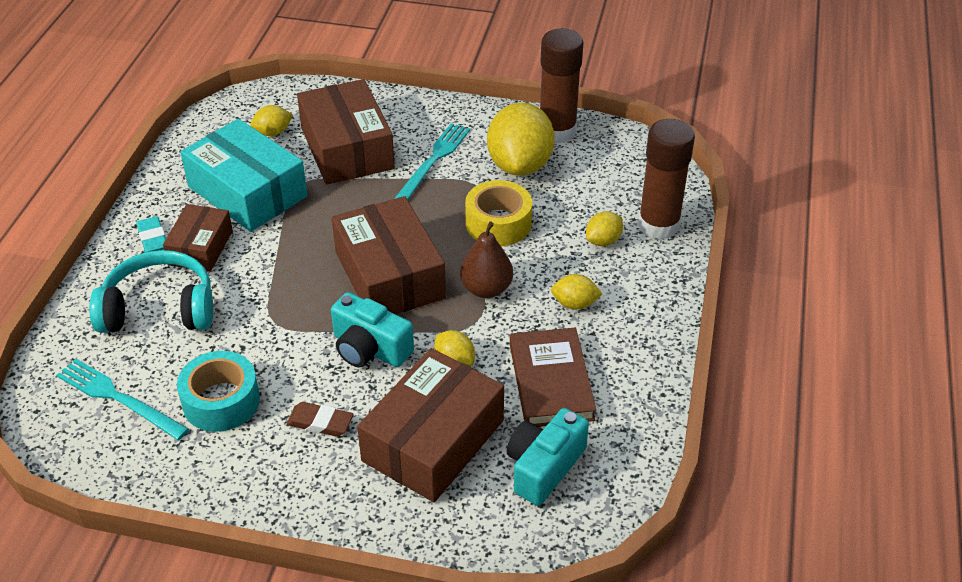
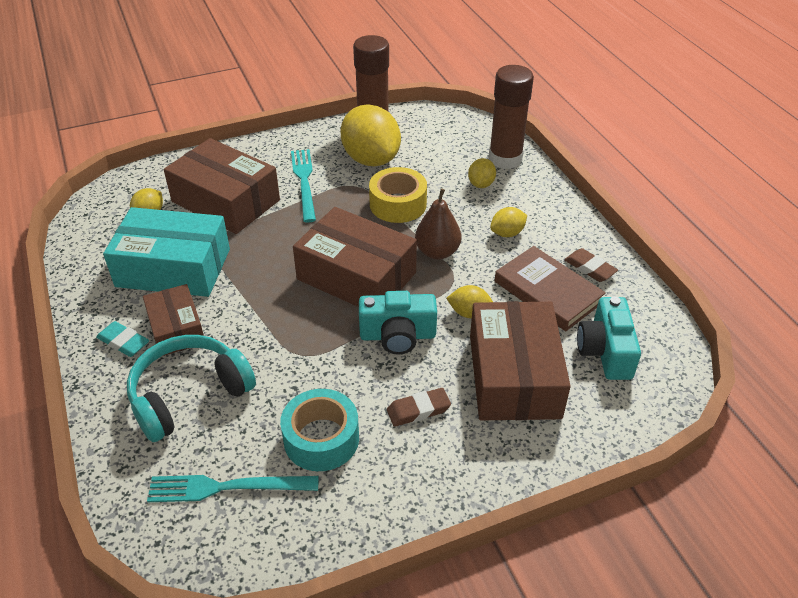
camera: 35 degrees left, 0 degrees up
none -> brown eraser [564,248,618,282]

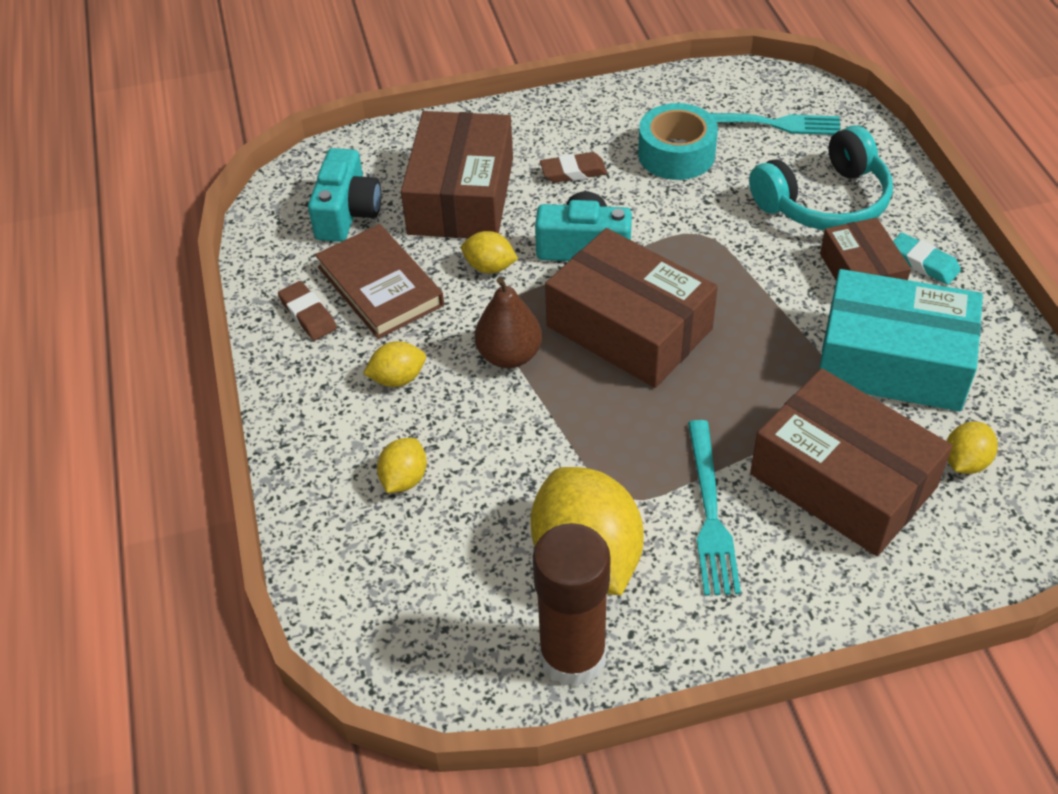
camera: 170 degrees left, 5 degrees up
yellow tape [369,167,427,223] -> none
brown glue stick [489,65,534,169] -> none

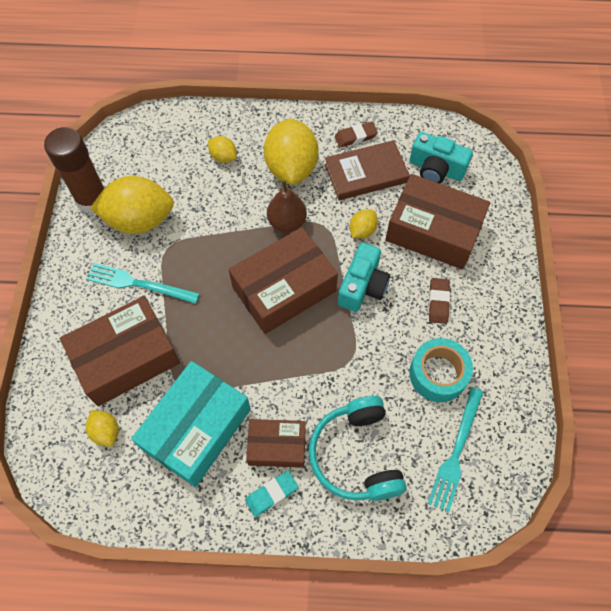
camera: 105 degrees right, 15 degrees up
yellow lemon [363,341,426,387] -> yellow lemon [264,119,319,185], size x2.13

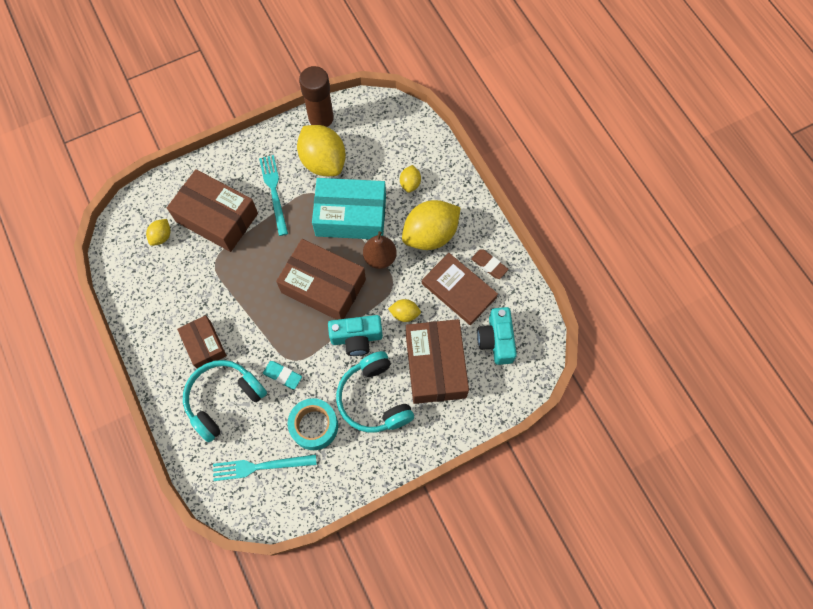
camera: 60 degrees right, 5 degrees up
turquoise box [131,361,251,487] -> turquoise box moved to [312,178,386,239]
turquoise eraser [245,471,298,517] -> turquoise eraser moved to [263,361,302,389]
brown eraser [429,278,450,324] -> turquoise headphones [336,351,414,433]

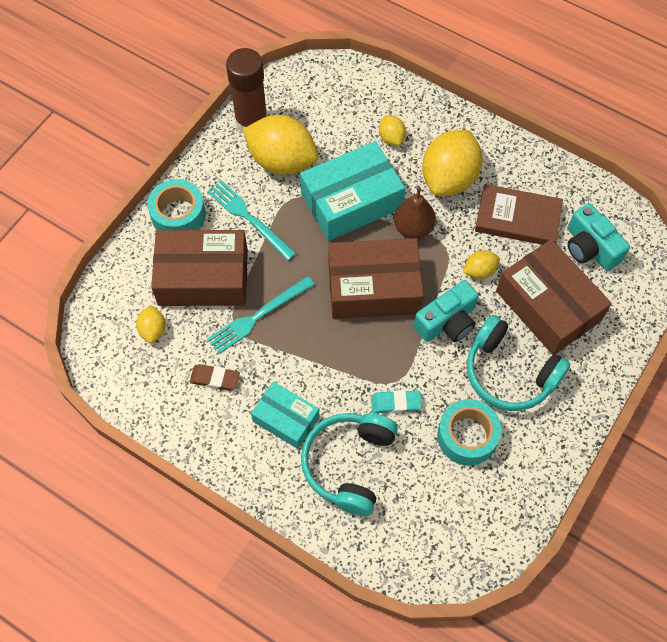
camera: 30 degrees left, 5 degrees down
brown box [177,315,227,369] -> turquoise box [251,382,319,449]
turquoise fork [213,454,317,481] -> turquoise fork moved to [207,276,315,354]
brown eraser [471,249,509,279] -> brown eraser moved to [189,364,240,391]
none -> turquoise tape [147,179,206,230]

